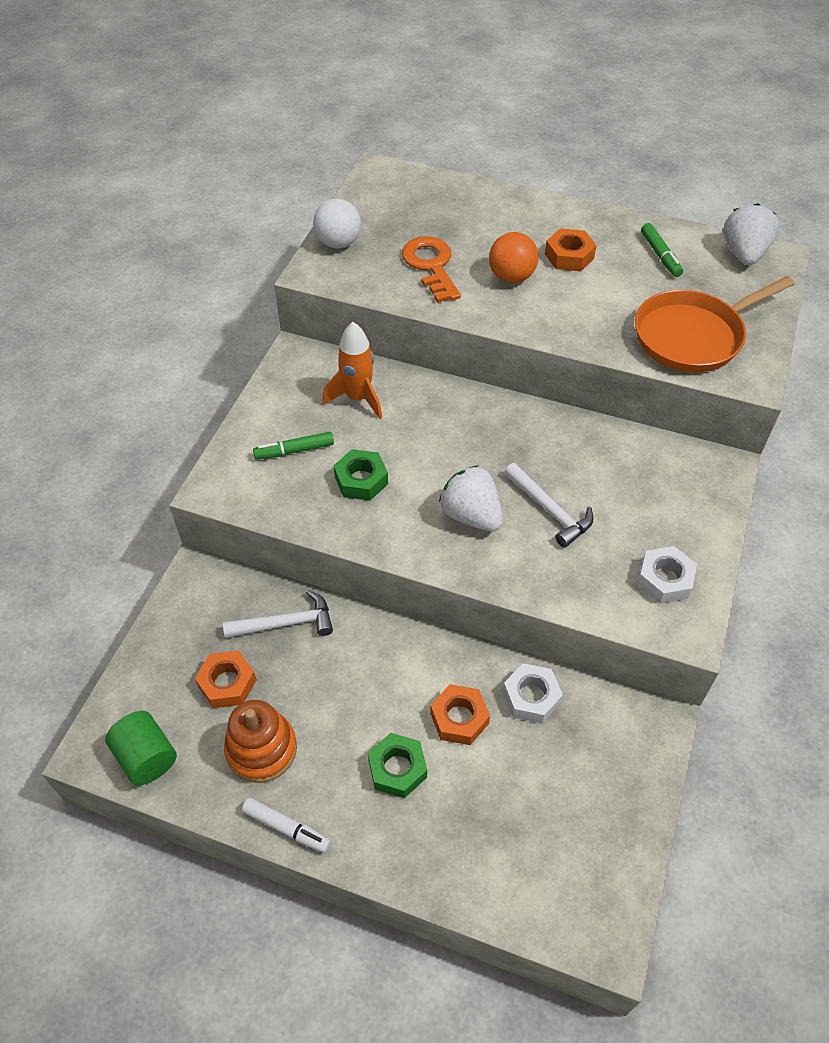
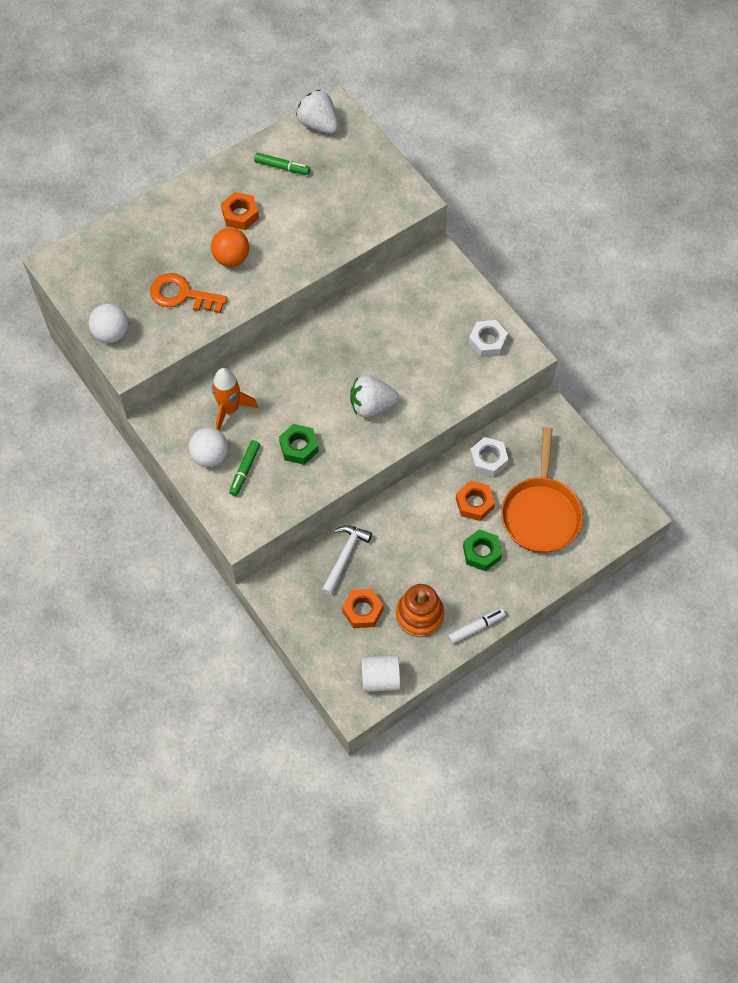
camera: 55 degrees left, 10 degrees up
green cylinder [105,711,177,786] -> white cylinder [361,655,400,692]
white hammer [504,463,594,548] -> none
orange pan [635,276,795,372] -> orange pan moved to [501,427,583,553]
none -> white ball [189,428,228,467]

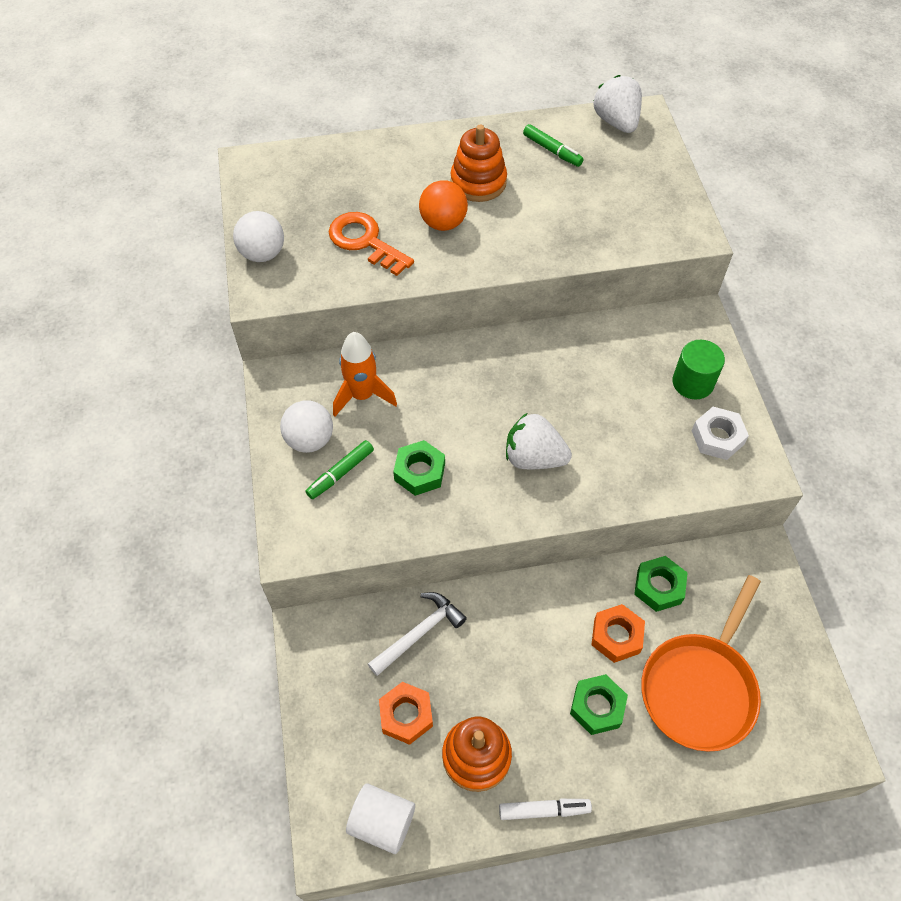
camera: 25 degrees right, 5 degrees down
orange nut [221,192,259,230] -> orange stacking toy [450,125,507,202]
white nut [470,437,509,477] -> green nut [634,556,688,612]
none -> green cylinder [672,340,725,399]

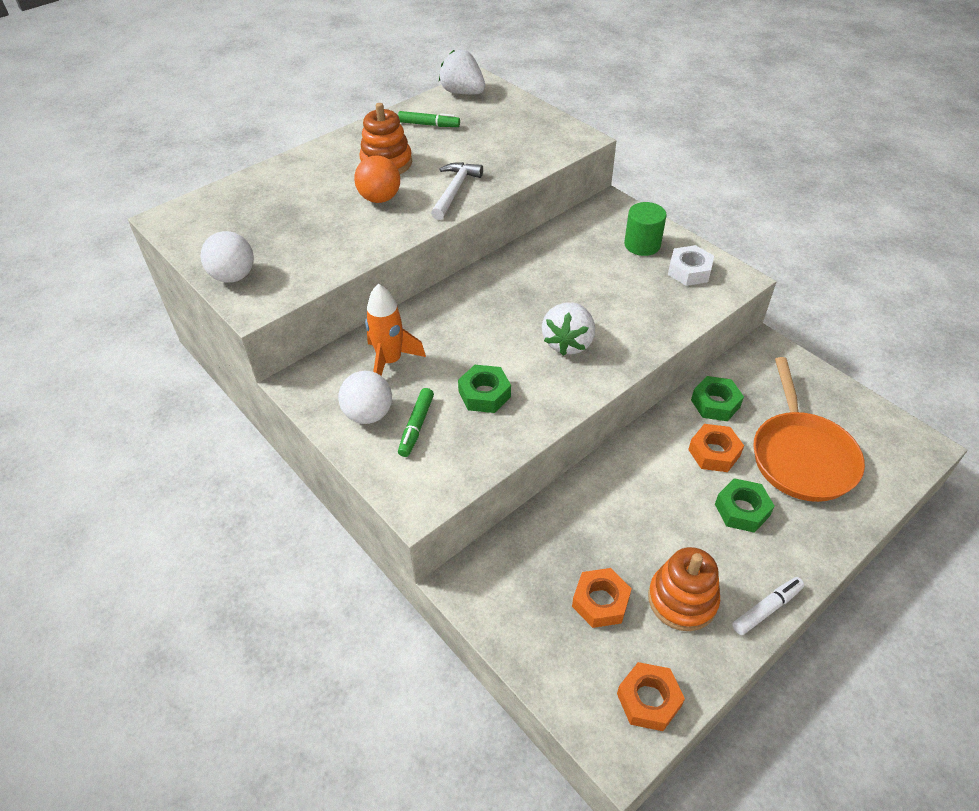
camera: 30 degrees left, 10 degrees down
orange key [329,212,414,276] -> none
white cylinder [346,784,415,854] -> orange nut [617,662,685,731]
white hammer [368,592,467,676] -> white hammer moved to [431,162,483,220]
white strawberry [506,413,572,469] -> white strawberry turned 60 degrees counterclockwise [542,302,595,356]

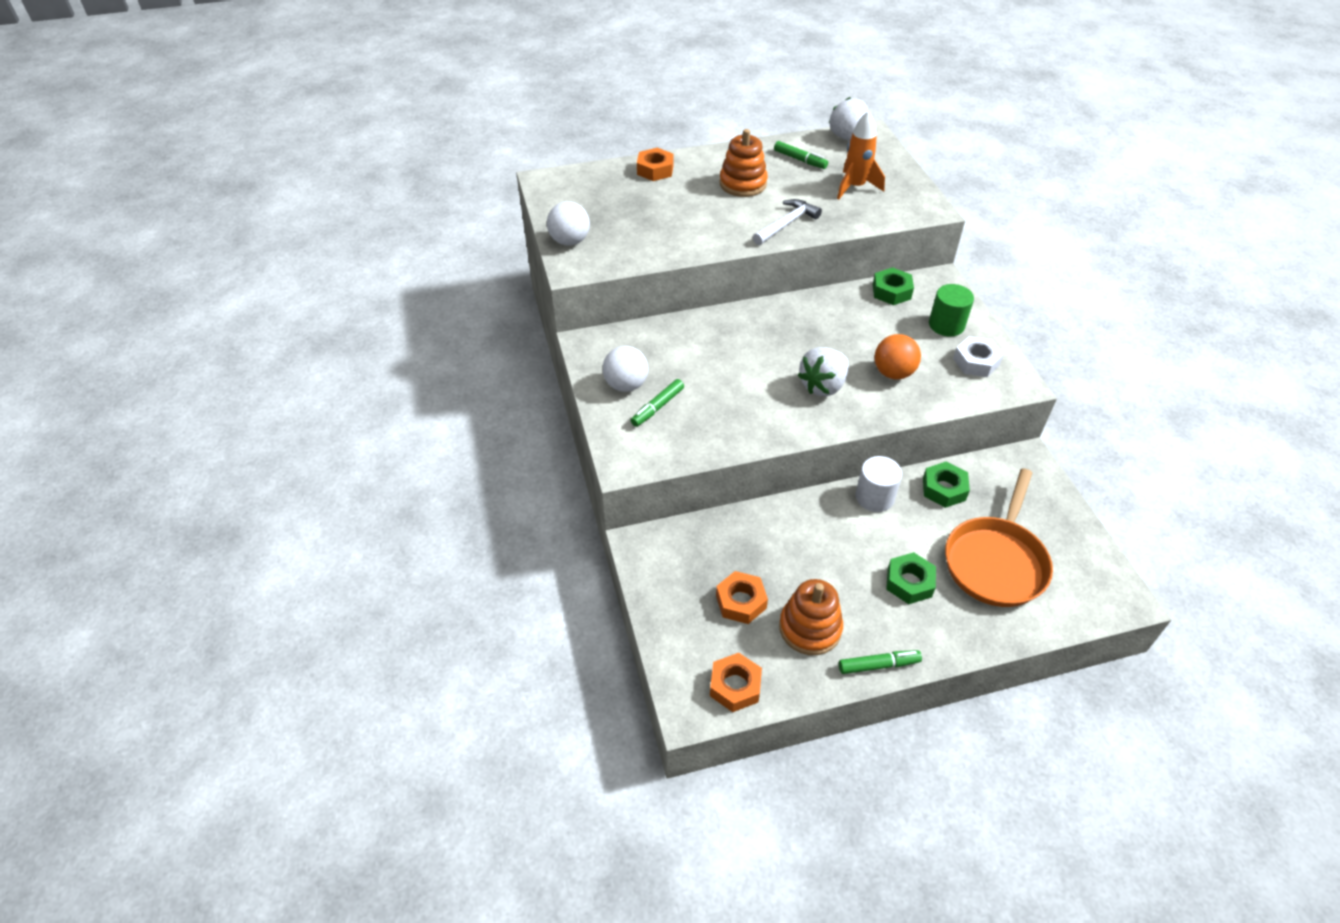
camera: 25 degrees right, 0 degrees up
orange ball [354,156,400,203] -> orange ball moved to [875,334,921,379]
orange rocket [365,284,426,376] -> orange rocket moved to [837,111,885,199]
green nut [458,365,511,413] -> green nut moved to [873,267,914,305]
orange nut [688,424,744,472] -> orange nut moved to [637,148,674,181]
white marker [732,577,804,635] -> green marker [839,650,922,674]
none -> white cylinder [856,456,902,512]

